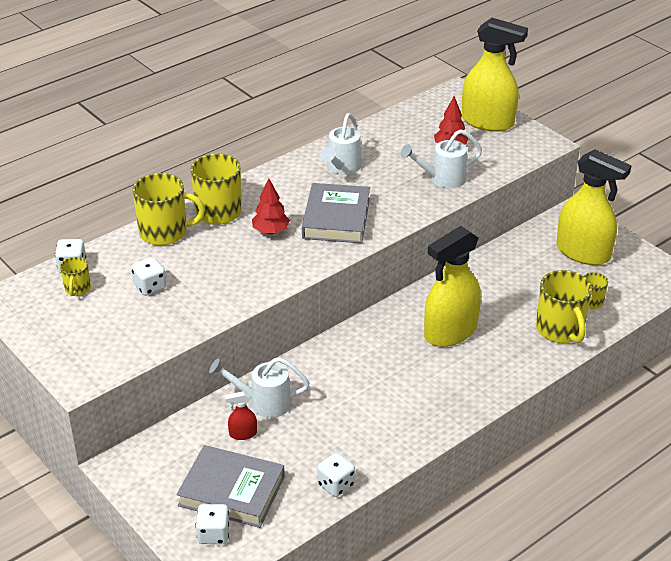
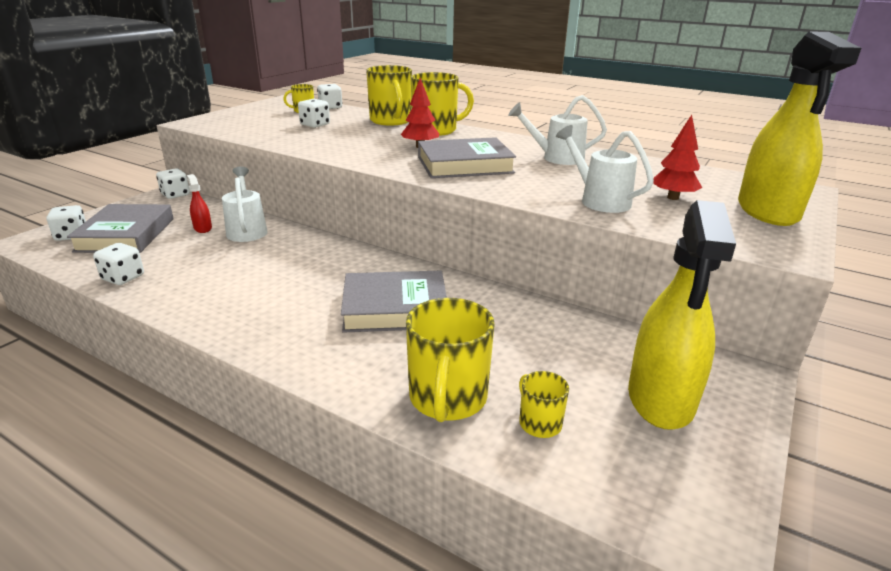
camera: 70 degrees right, 10 degrees down
yellow spray bottle [424,226,481,347] -> grey book [341,271,447,333]
yellow mug [536,270,592,343] -> yellow mug turned 45 degrees counterclockwise [406,298,495,422]
none -> white dice [156,168,190,199]

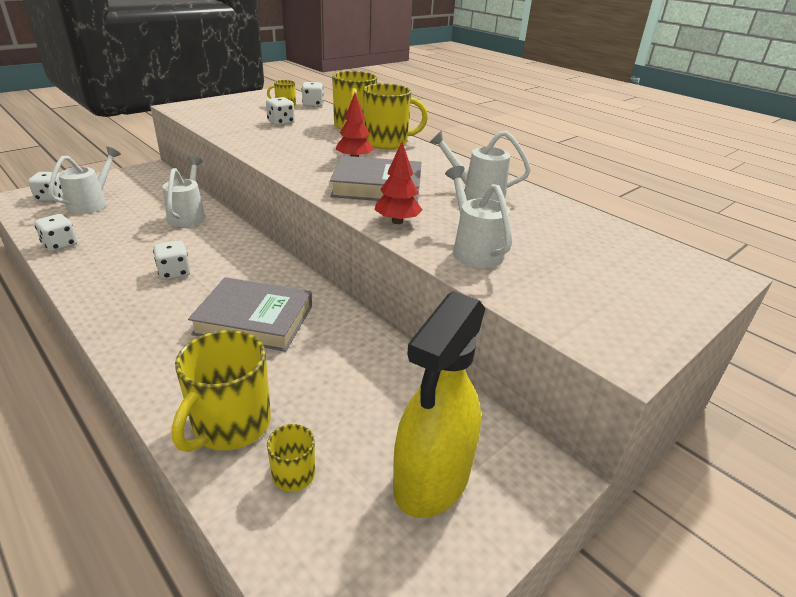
camera: 15 degrees right, 5 degrees up
grey book [67,204,173,253] -> white watering can [48,147,121,214]
white dice [156,168,190,199] -> white dice moved to [153,240,190,280]
red spray bottle [187,174,212,233] -> none
red tree [653,115,702,200] -> red tree moved to [375,142,422,224]
yellow spray bottle [738,31,861,226] -> none

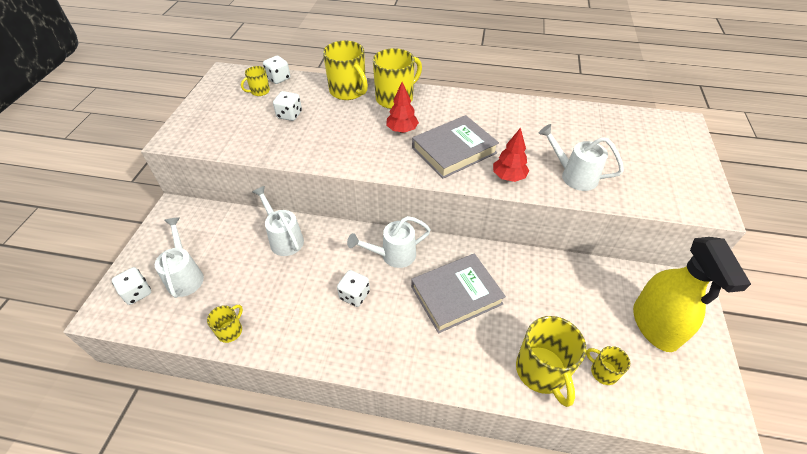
camera: 35 degrees left, 15 degrees up
white dice [34,214,77,252] -> yellow mug [207,305,243,343]
white watering can [429,130,531,202] -> white watering can moved to [347,216,431,268]

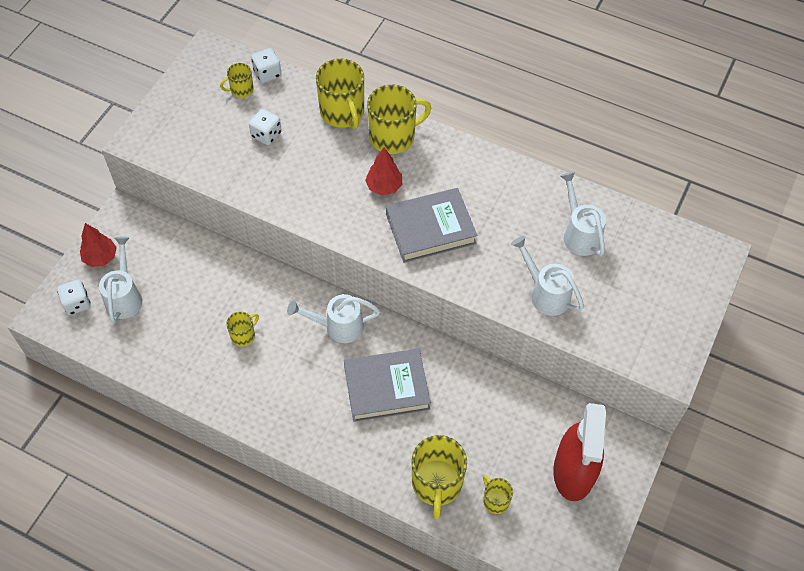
camera: 15 degrees right, 10 degrees up
yellow mug [207,305,243,343] -> yellow mug moved to [226,312,259,347]
white watering can [253,186,304,256] -> white watering can moved to [560,172,606,256]
white dice [337,270,370,307] -> none
red tree [493,128,529,182] -> red tree moved to [80,223,117,267]
yellow spray bottle [633,237,751,352] -> red spray bottle [553,403,606,501]

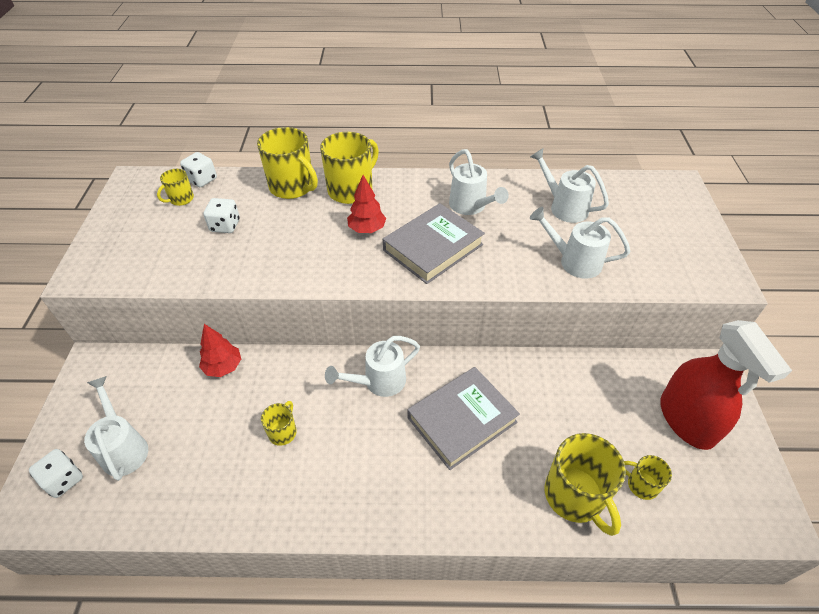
camera: 25 degrees left, 10 degrees down
red tree [80,223,117,267] -> red tree moved to [199,324,241,377]
none -> white watering can [449,149,509,215]

